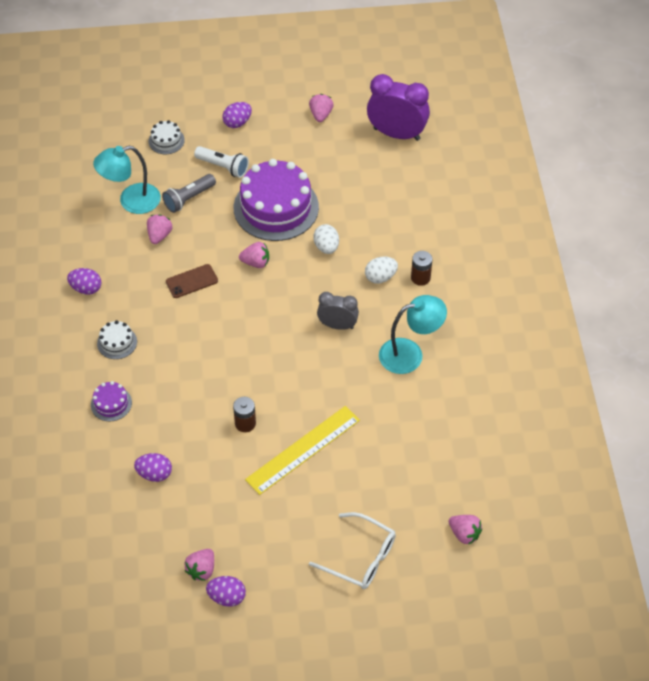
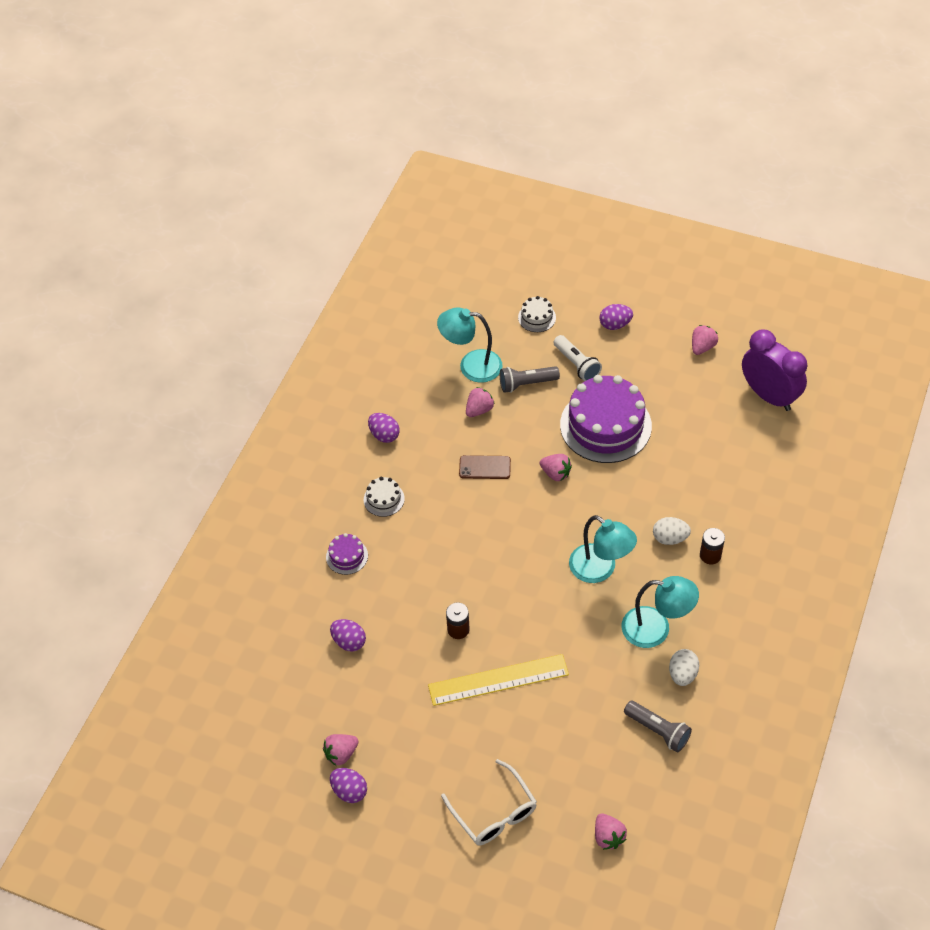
camera: 30 degrees right, 0 degrees up
white egg [314,224,339,254] -> white egg moved to [669,649,699,686]
grey clock [317,292,359,330] -> turquoise lamp [569,515,637,583]
none -> grey flashlight [624,701,692,752]

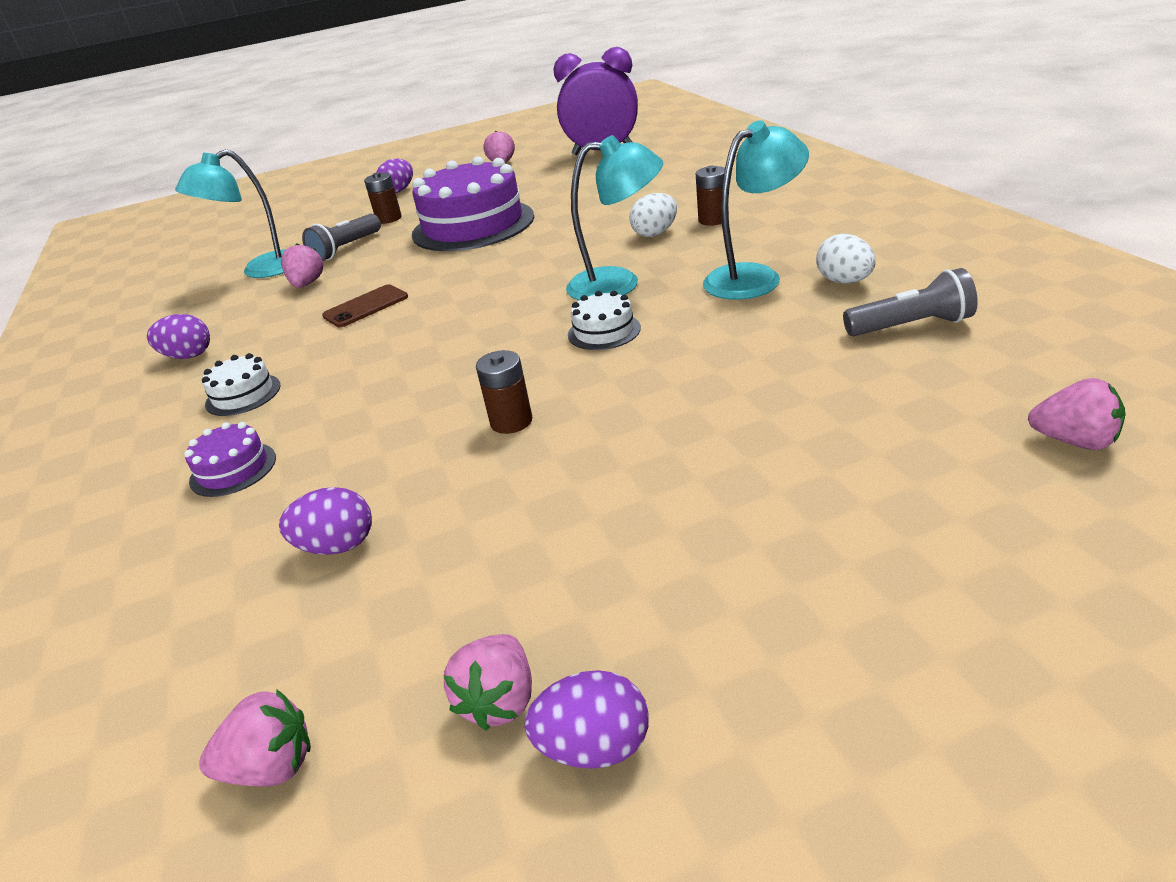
camera: 40 degrees left, 20 degrees down
yellow ruler [428,654,569,706] -> none
white glasses [441,759,537,846] -> none
white cake [518,296,556,332] -> white cake moved to [568,291,641,350]
pink strawberry [540,454,572,481] -> pink strawberry moved to [199,689,311,786]
white flashlight [553,335,602,381] -> brown battery [364,172,402,224]

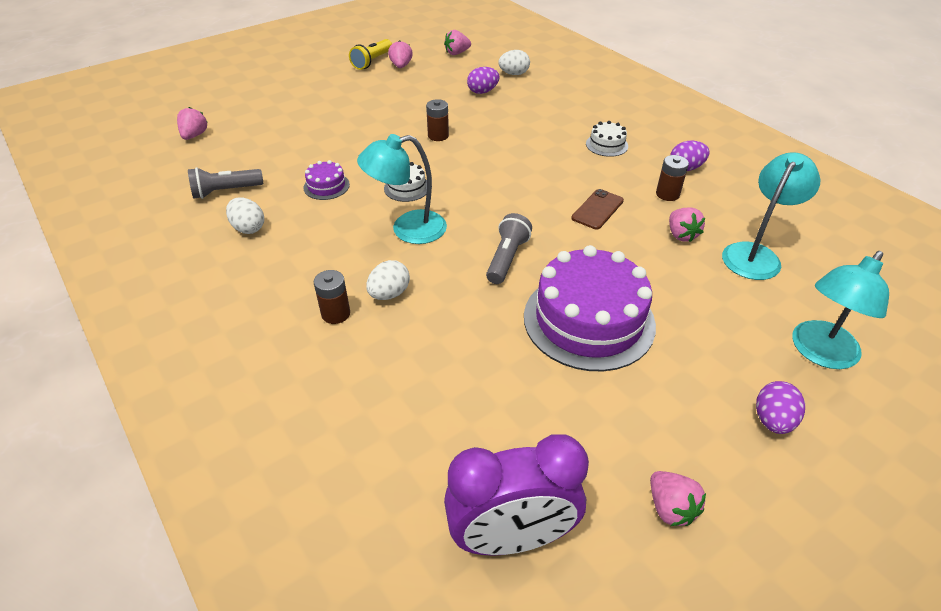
camera: 160 degrees right, 10 degrees up
purple cake [184,422,276,497] -> purple cake moved to [303,160,350,200]
grey flashlight [302,214,381,261] -> grey flashlight moved to [486,213,532,284]
brown battery [364,172,402,224] -> brown battery moved to [656,155,689,201]
purple egg [524,670,649,769] -> yellow flashlight [349,39,392,70]
turquoise lamp [703,120,809,300] -> turquoise lamp moved to [792,251,889,369]
pink strawberry [1028,378,1126,450] -> pink strawberry turned 90 degrees clockwise [177,107,208,140]
none -> white egg [498,50,530,75]

